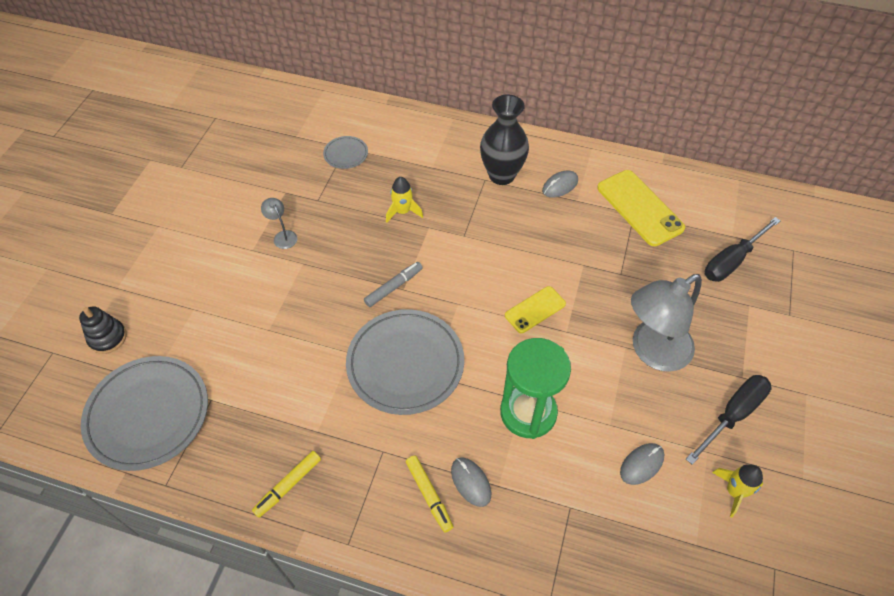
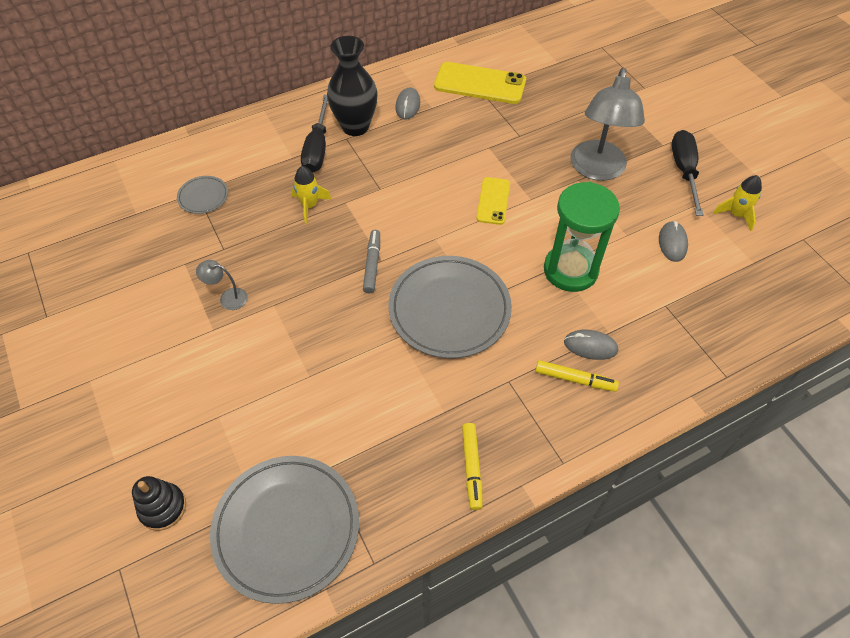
camera: 45 degrees left, 0 degrees up
black screwdriver [705,217,780,282] -> black screwdriver moved to [301,95,328,173]

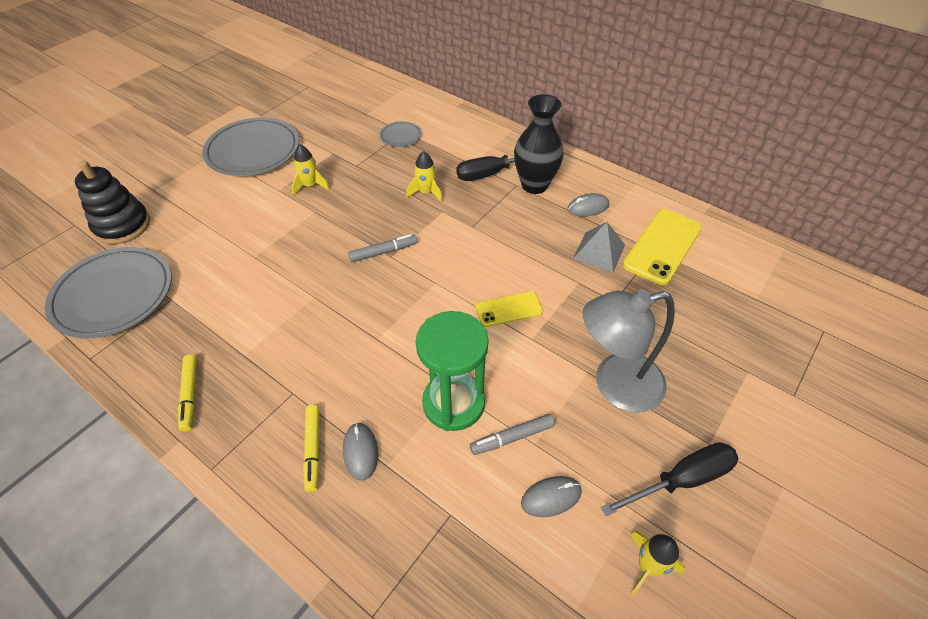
camera: 65 degrees right, 5 degrees down
black stacking toy [132,476,186,531] -> black stacking toy [75,161,150,244], size x1.56
grey lamp [196,260,248,310] -> yellow rocket [292,145,330,196]
grey plate [389,256,512,358] -> grey plate moved to [202,118,299,176]
yellow phone [434,62,526,104] -> yellow phone turned 45 degrees clockwise [623,209,702,285]
yellow marker [462,423,483,510] -> yellow marker turned 75 degrees counterclockwise [178,355,197,432]
none -> grey marker [470,414,555,455]
none -> grey pyramid [573,222,625,272]

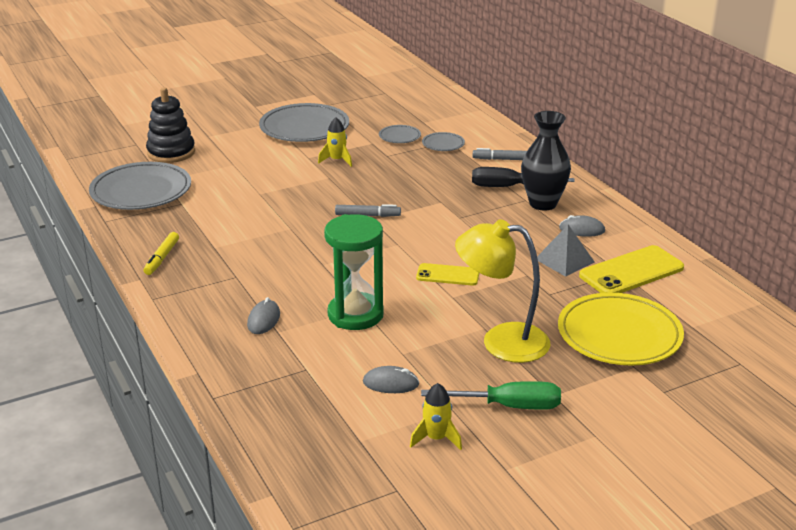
camera: 25 degrees right, 20 degrees down
yellow marker [303,405,320,492] -> none
yellow rocket [406,151,442,202] -> none
grey marker [470,414,555,455] -> grey marker moved to [473,148,527,160]
grey lamp [583,289,675,412] -> yellow lamp [455,219,551,363]
black screwdriver [601,442,739,516] -> green screwdriver [421,381,561,410]
none -> grey plate [379,125,421,143]
none -> yellow plate [558,293,684,366]

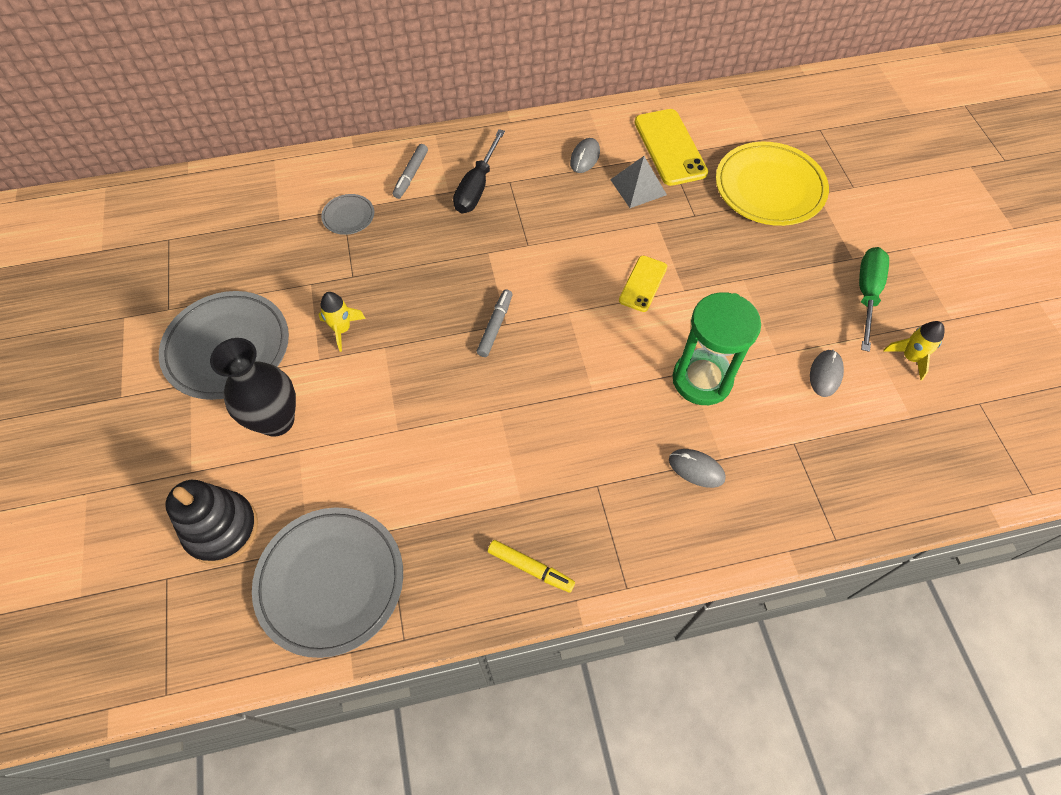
camera: 75 degrees left, 30 degrees up
grey plate [379,125,421,143] -> none
yellow lamp [455,219,551,363] -> none
black vase [521,111,571,210] -> black vase moved to [210,338,296,437]

